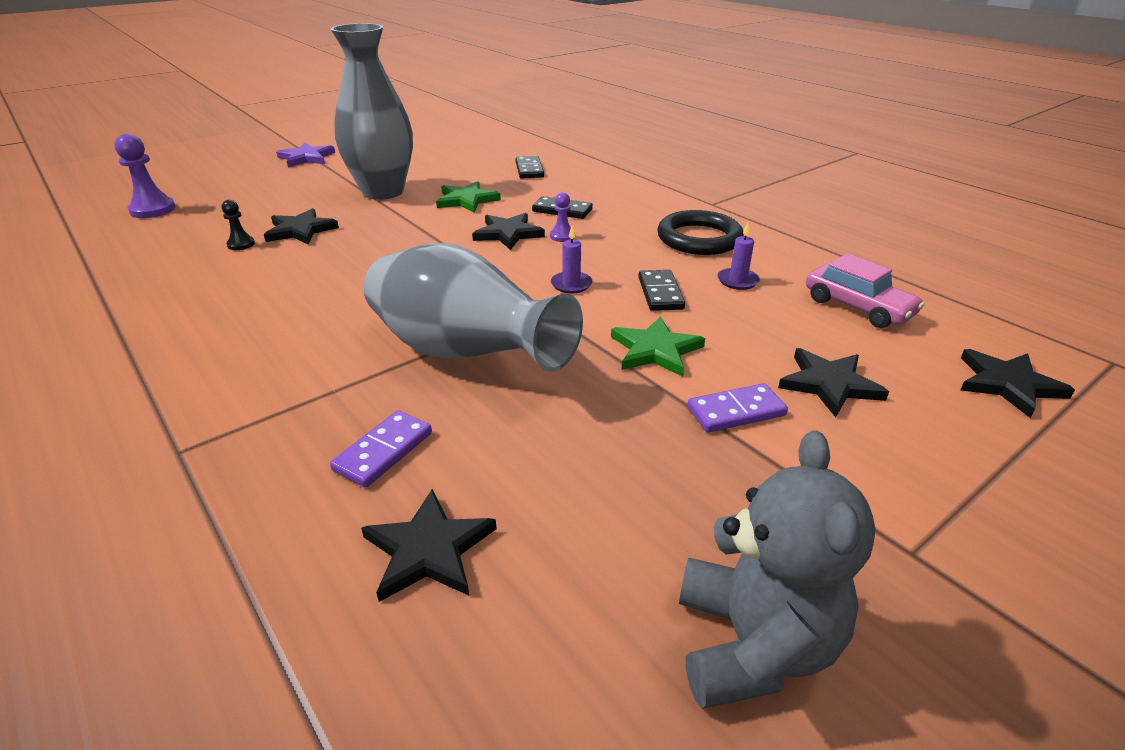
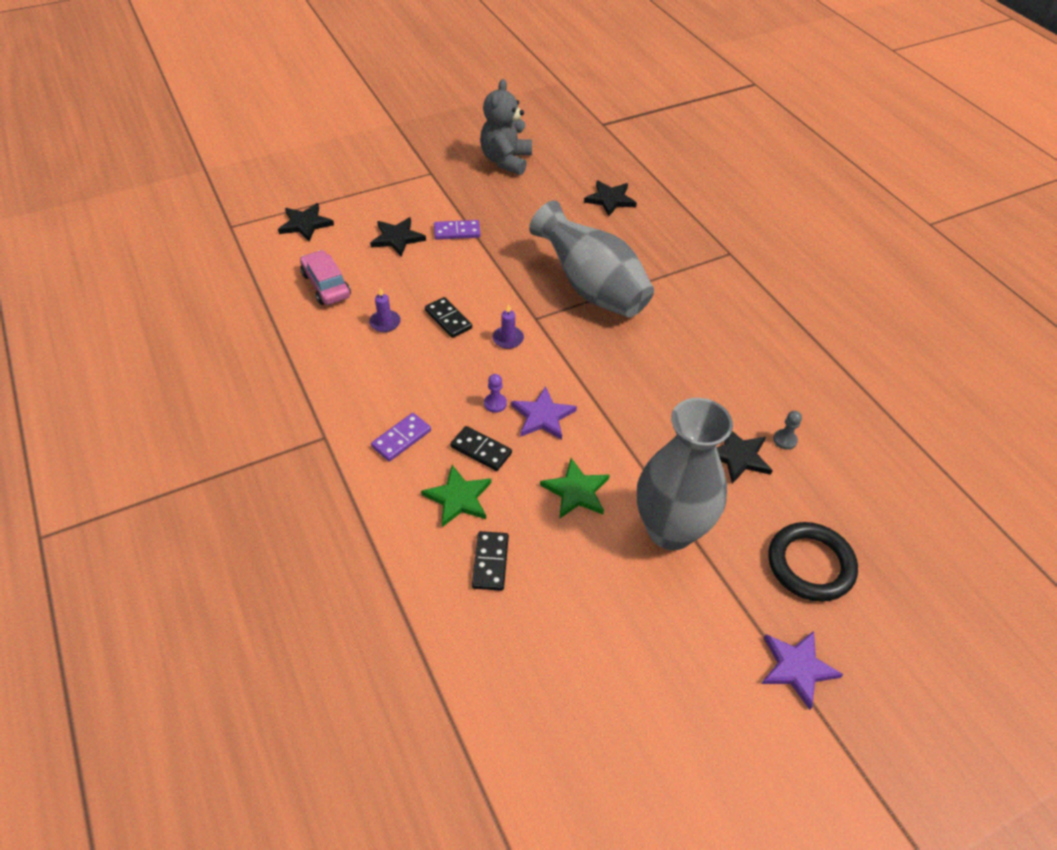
camera: 170 degrees left, 15 degrees up
purple pawn [114,134,176,218] -> none
black pawn [222,200,255,250] -> grey pawn [773,411,802,450]
purple domino [330,410,432,488] -> purple domino moved to [371,413,431,461]
black star [472,213,545,250] -> purple star [511,386,577,440]
green star [611,316,705,377] -> green star moved to [421,465,491,527]
black domino [638,270,685,311] -> black domino turned 45 degrees counterclockwise [425,297,472,338]
black ring [657,210,744,255] -> black ring moved to [768,522,858,602]

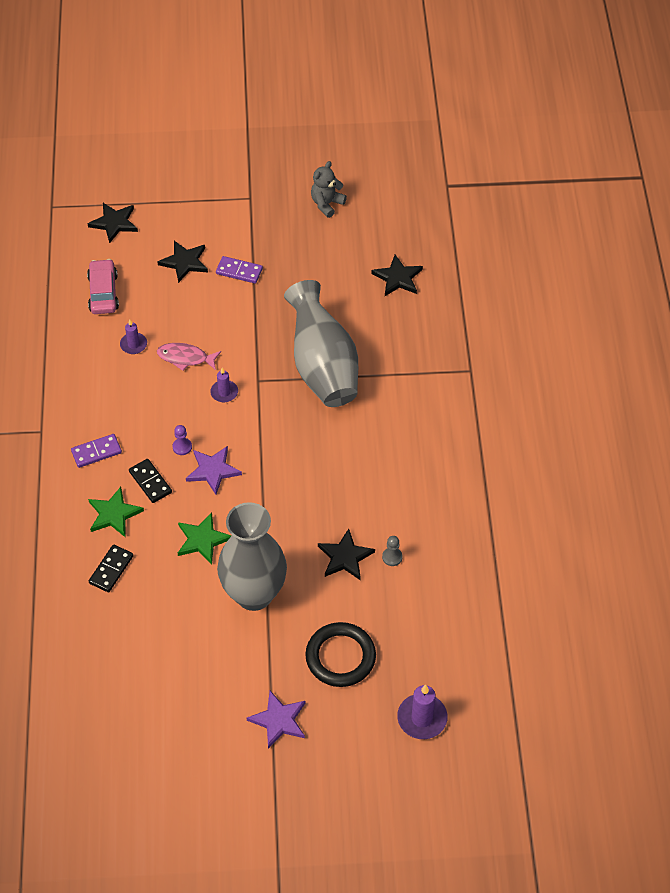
camera: 25 degrees right, 5 degrees up
black domino [425,297,472,338] -> pink fish [157,343,221,371]
grey teddy bear [480,79,532,175] -> grey teddy bear [311,161,347,218], size x0.64
none -> purple candle [397,684,448,739]

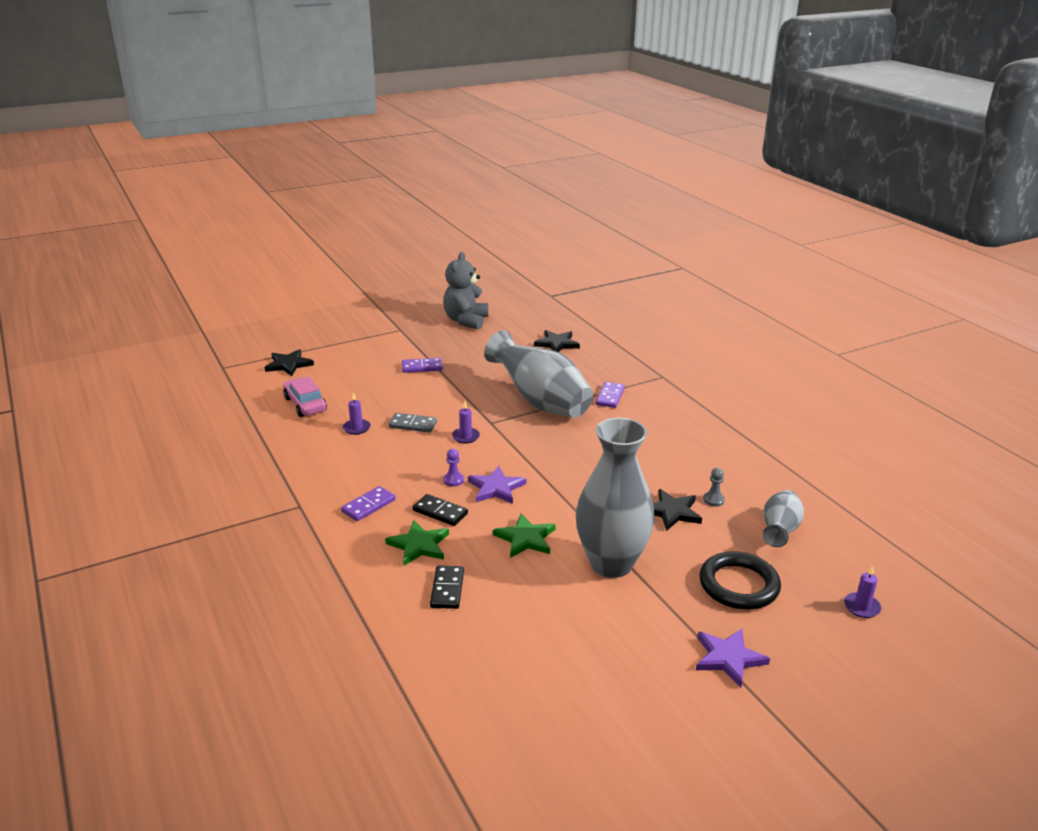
camera: 25 degrees left, 25 degrees down
black star [157,241,208,283] -> none
pink fish [157,343,221,371] -> grey domino [388,413,437,432]
grey teddy bear [311,161,347,218] -> grey teddy bear [443,252,488,329], size x1.57
purple candle [397,684,448,739] -> purple candle [844,565,881,618], size x0.63
none -> purple domino [596,382,625,408]
none -> grey vase [763,490,804,547]

